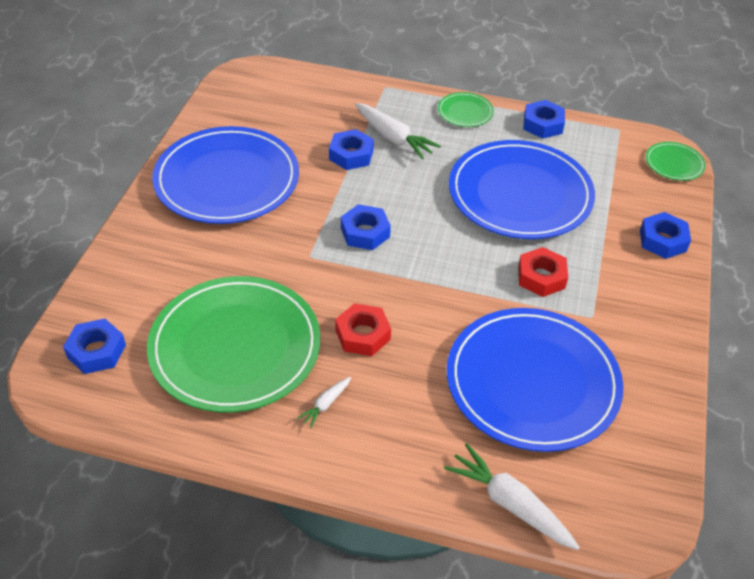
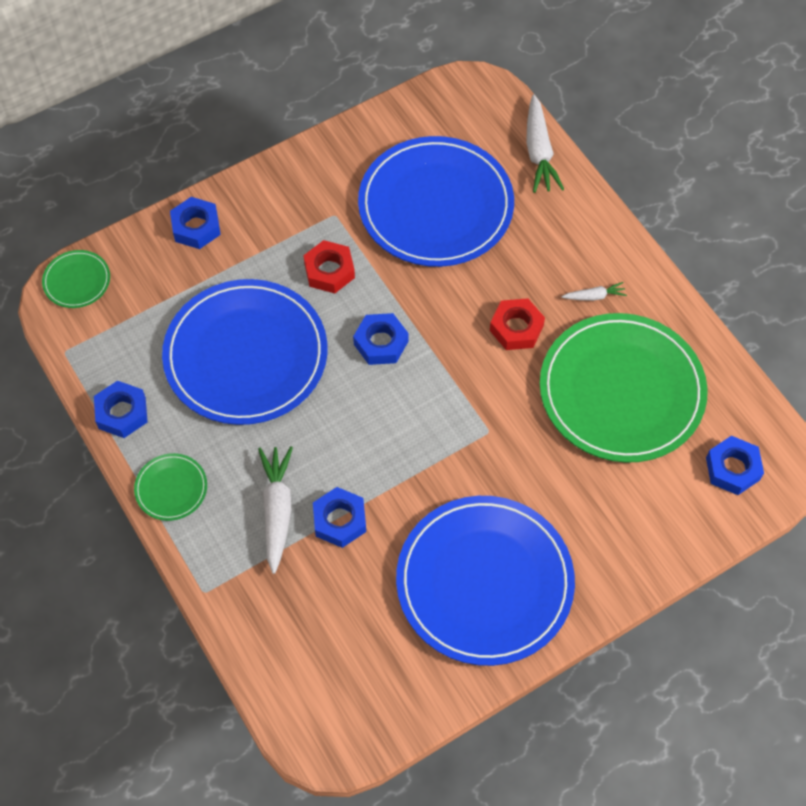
camera: 135 degrees left, 15 degrees up
blue nut [341,204,391,250] -> blue nut moved to [353,313,408,365]

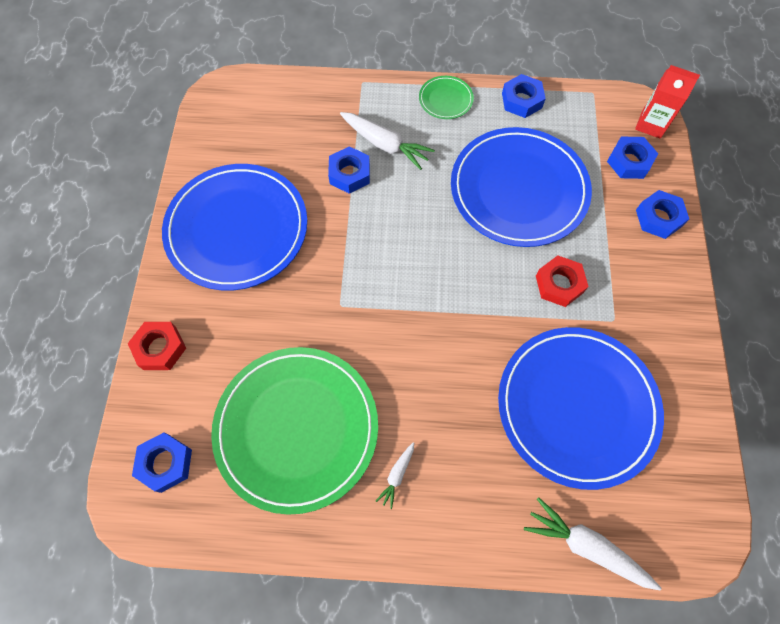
camera: 125 degrees right, 5 degrees up
green plate [42,250,110,308] -> red carton [635,65,700,139]
blue nut [353,313,408,365] -> blue nut moved to [607,137,658,179]
red nut [490,298,545,350] -> red nut moved to [128,322,186,370]

